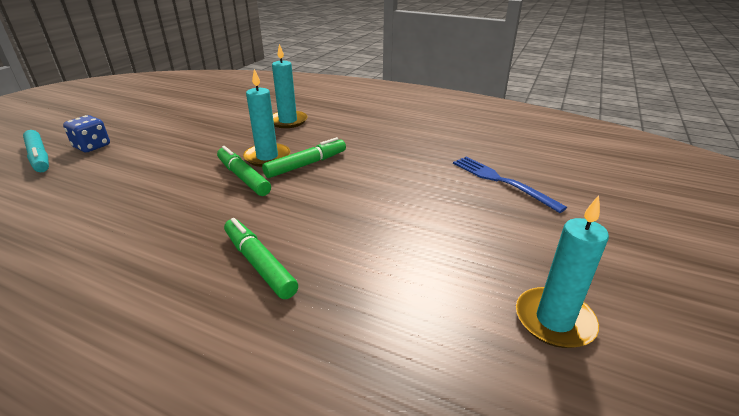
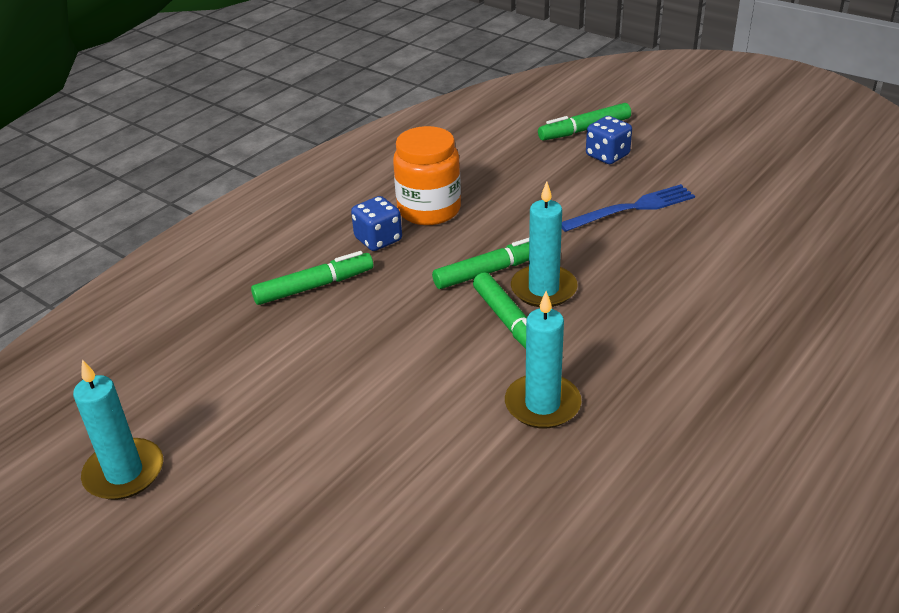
camera: 105 degrees right, 5 degrees up
turquoise marker [23,130,49,172] -> green marker [538,103,631,141]
turquoise candle [272,44,307,128] -> turquoise candle moved to [505,291,581,428]
blue fork [453,156,567,213] -> blue fork moved to [562,184,695,232]
none -> blue dice [351,196,402,251]
none -> orange jar [393,126,461,225]

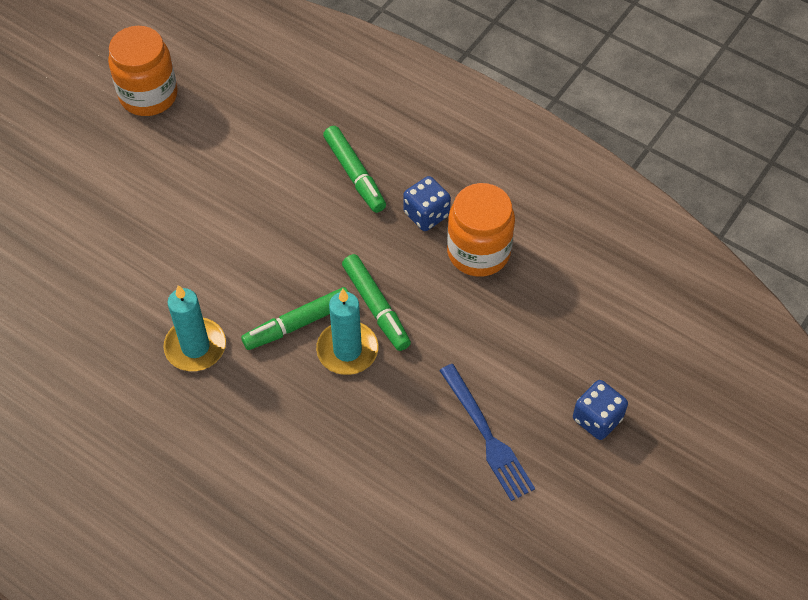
camera: 85 degrees right, 20 degrees up
turquoise candle [73,359,163,500] -> orange jar [108,26,178,116]
green marker [538,103,631,141] -> none

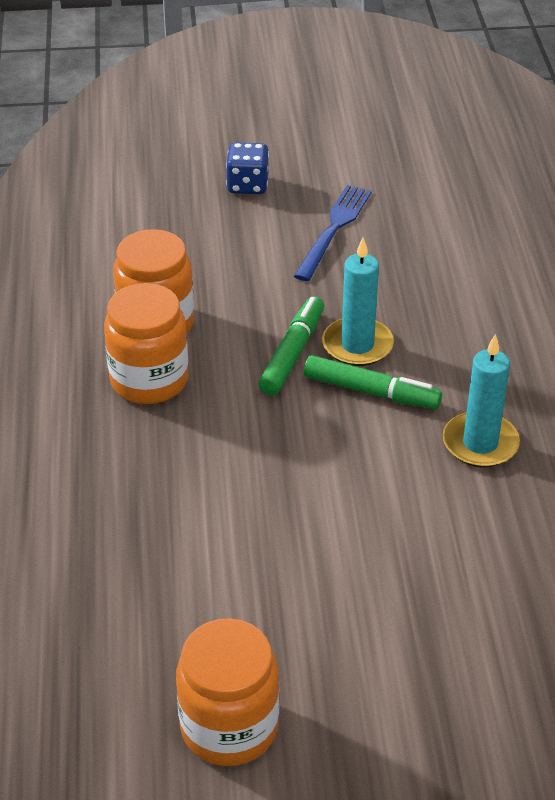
camera: 130 degrees left, 15 degrees down
green marker [323,126,386,213] -> none
blue dice [403,176,451,231] -> orange jar [104,283,189,404]

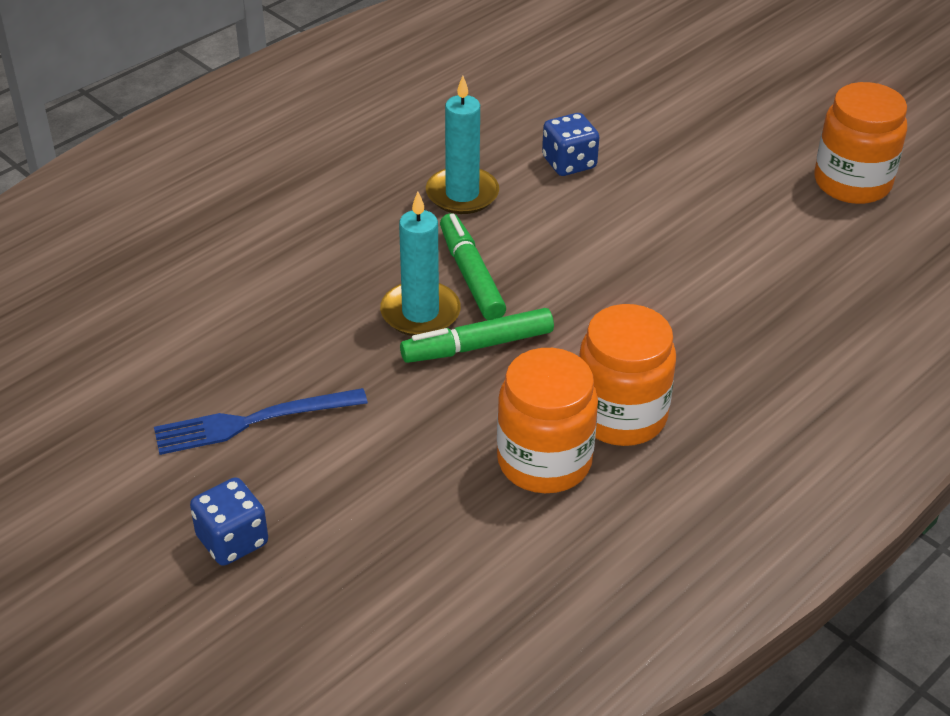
camera: 130 degrees left, 0 degrees up
none -> blue dice [542,113,599,176]

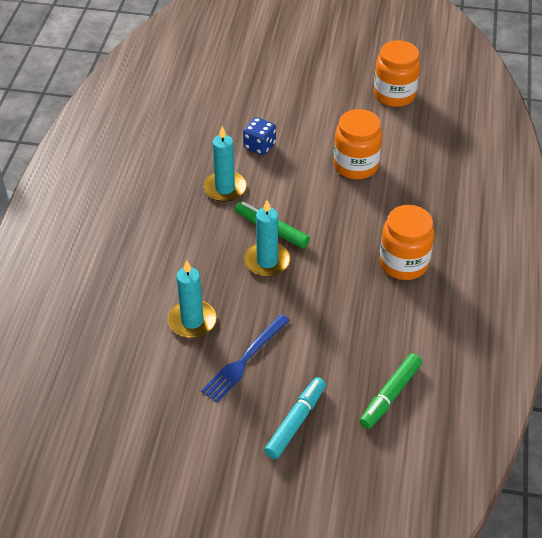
camera: 35 degrees left, 5 degrees up
blue dice [190,477,268,566] -> turquoise marker [264,377,326,459]
green marker [400,308,554,363] -> green marker moved to [360,353,422,429]
orange jar [497,348,598,493] -> orange jar moved to [334,109,382,179]
none -> turquoise candle [168,260,217,338]

